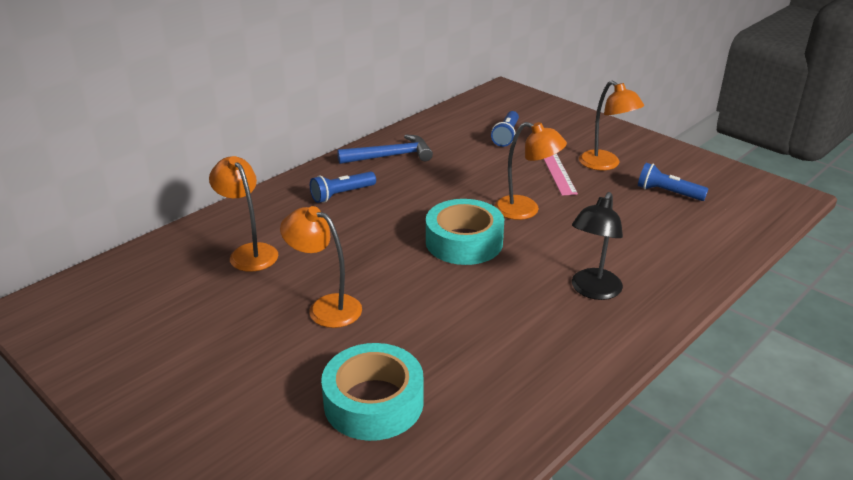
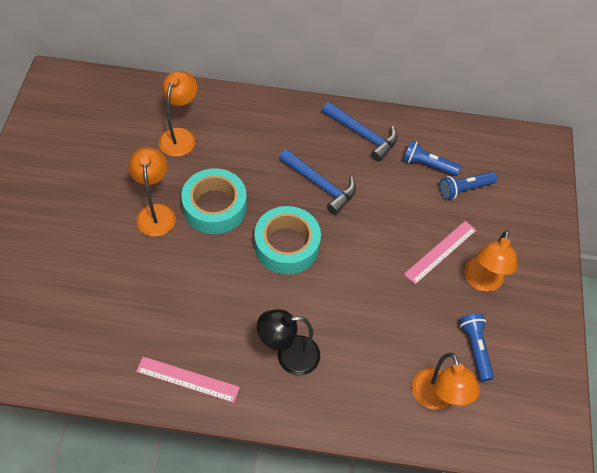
camera: 50 degrees right, 25 degrees up
blue flashlight [310,171,376,203] -> blue flashlight moved to [403,141,461,176]
turquoise tape [321,343,424,441] -> turquoise tape moved to [181,168,247,234]
orange lamp [494,122,567,220] -> orange lamp moved to [412,353,480,410]
none -> pink ruler [136,357,240,403]
none -> blue hammer [279,149,356,215]

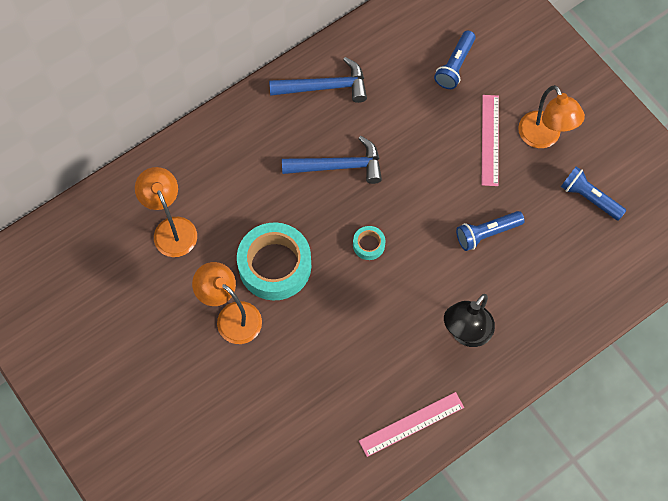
camera: 40 degrees left, 10 degrees up
turquoise tape [254,206,321,274] -> turquoise tape [353,226,385,260], size x0.45
blue flashlight [403,141,461,176] -> blue flashlight moved to [456,211,525,251]
orange lamp [412,353,480,410] -> none

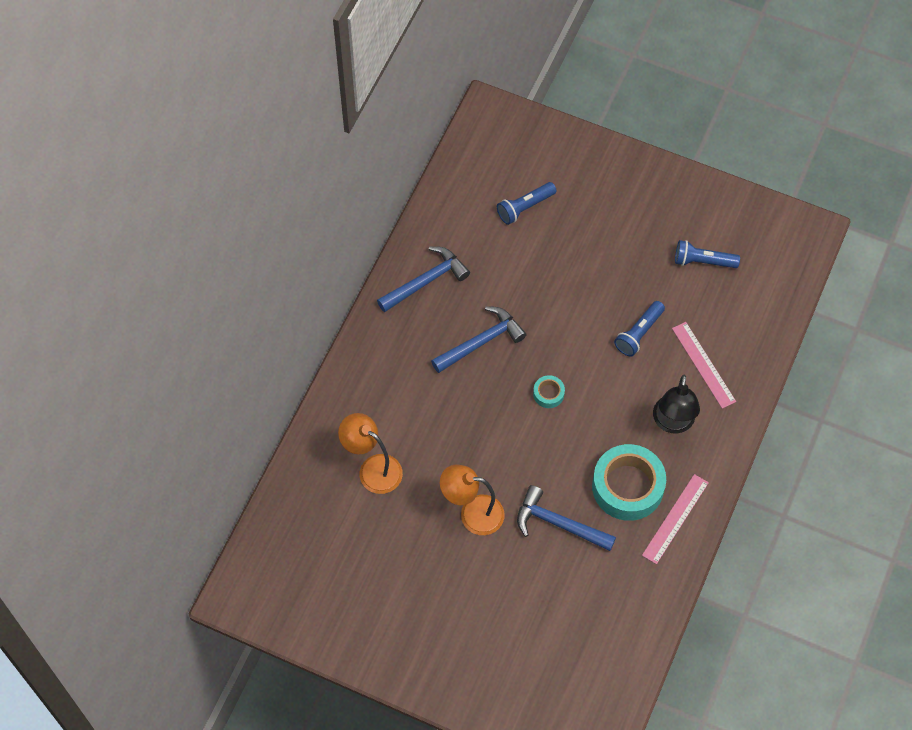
camera: 30 degrees left, 5 degrees down
turquoise tape [237,222,311,301] -> turquoise tape moved to [592,444,666,521]
blue flashlight [434,31,476,89] -> blue flashlight turned 60 degrees clockwise [497,182,557,225]
pink ruler [482,95,499,186] -> pink ruler moved to [672,322,736,409]
orange lamp [518,85,585,148] -> none
none -> blue hammer [517,485,616,551]

